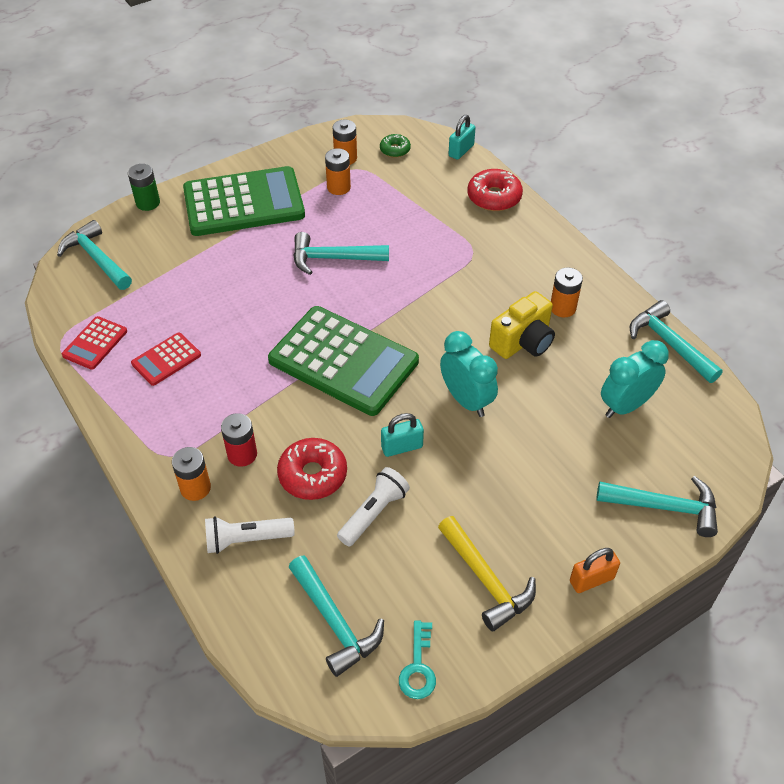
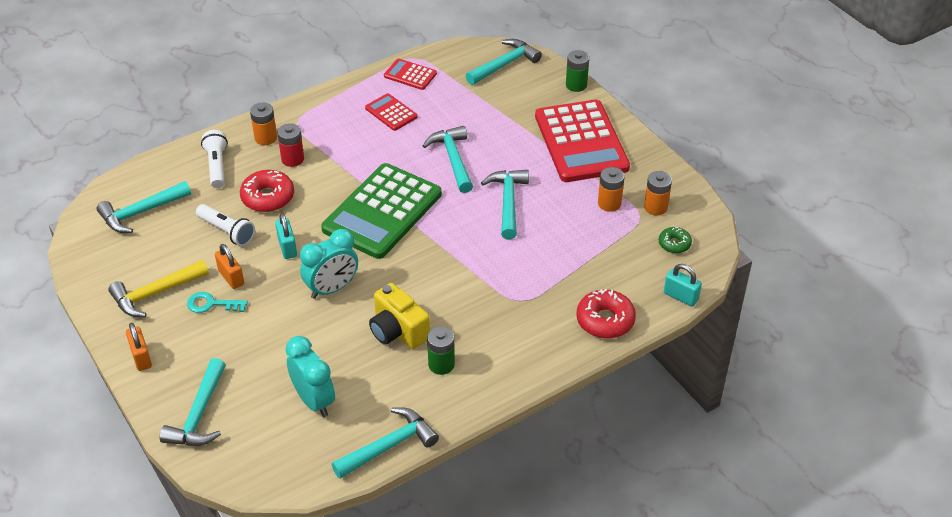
camera: 90 degrees right, 5 degrees down
green calculator [183,166,305,236] -> red calculator [535,100,630,182]
turquoise key [399,620,436,699] -> turquoise key moved to [187,292,248,313]
orange battery [551,268,583,317] -> green battery [427,326,455,375]
none -> orange padlock [215,244,244,289]
none -> turquoise hammer [423,126,473,193]

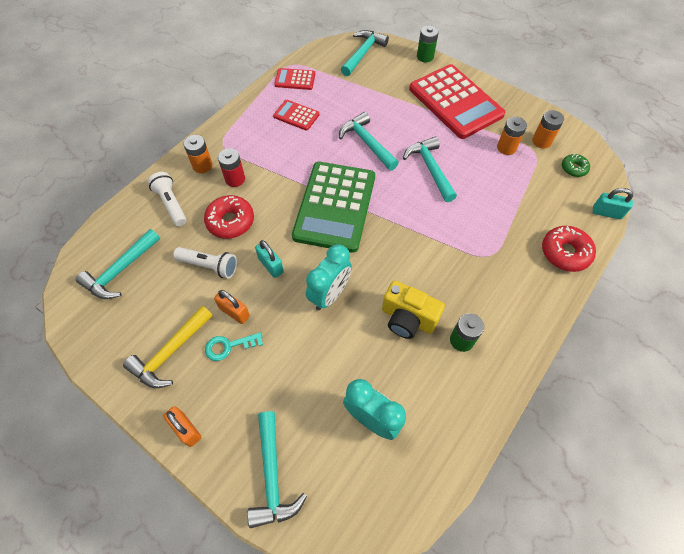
camera: 20 degrees left, 15 degrees up
turquoise hammer [331,407,439,479] -> none

